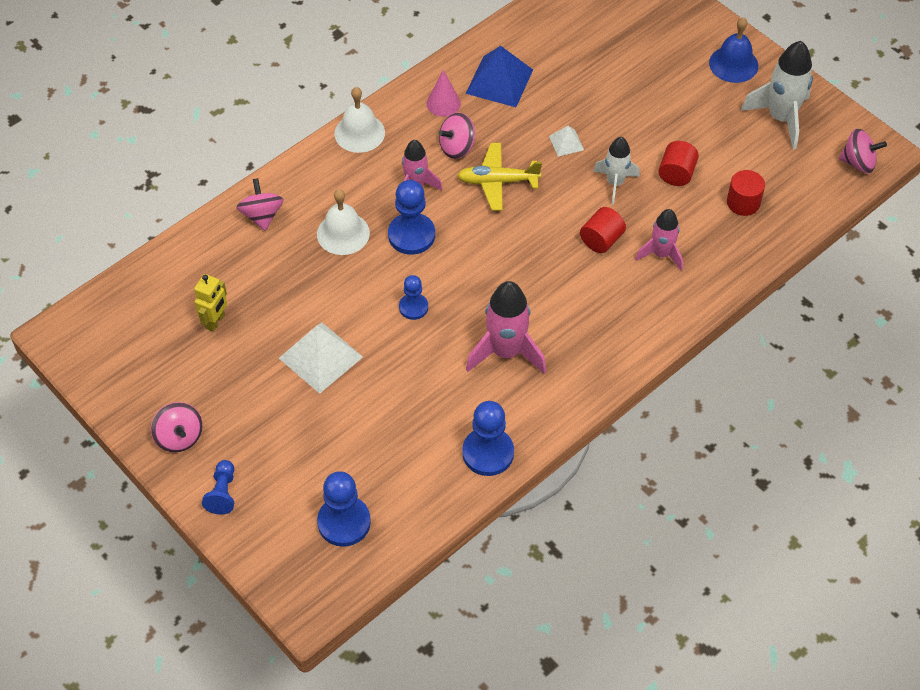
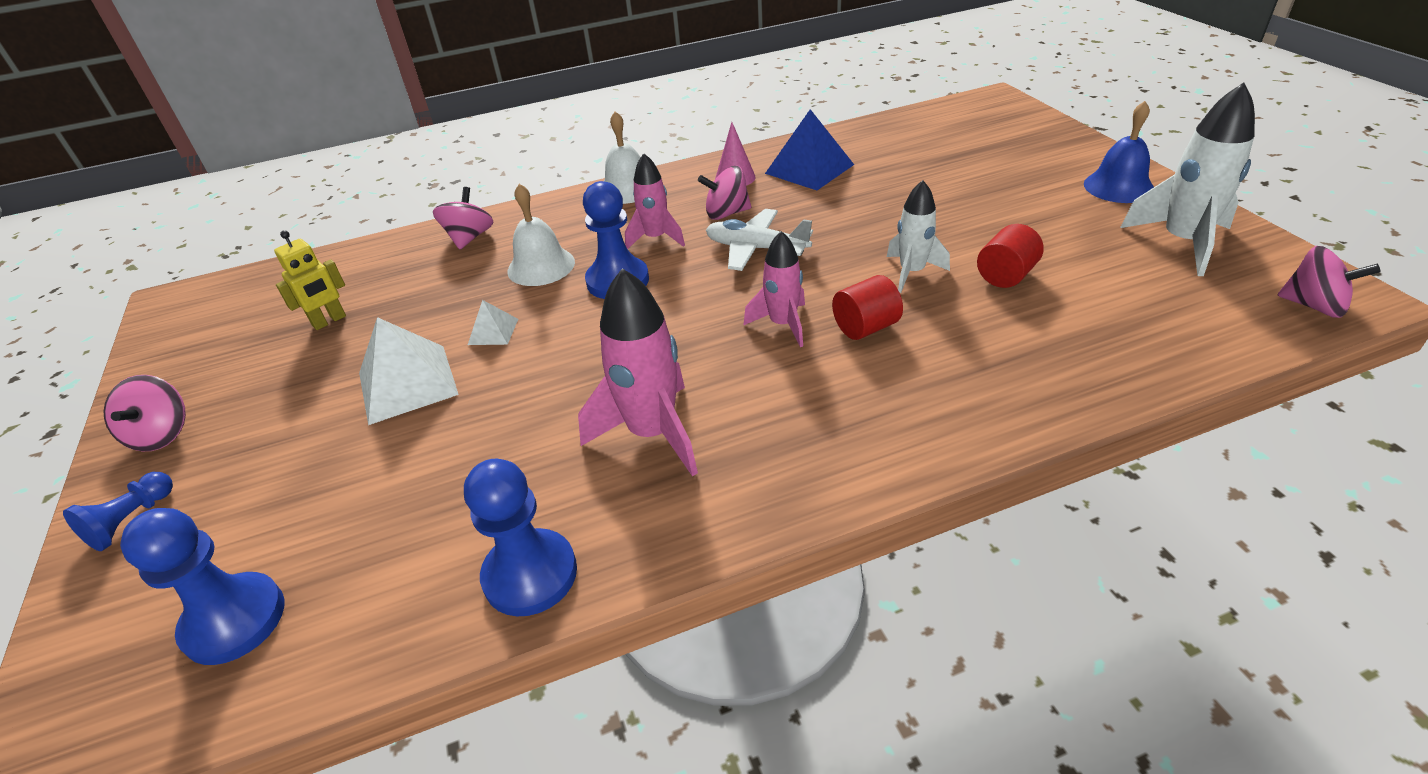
camera: 25 degrees right, 15 degrees down
blue pawn [399,275,428,320] -> none
yellow plane [457,143,542,211] -> white plane [706,209,813,271]
white pyramid [549,126,584,156] -> white pyramid moved to [468,300,518,345]
pink rocket [635,209,683,271] -> pink rocket moved to [743,231,805,347]
red cylinder [727,170,765,216] -> none

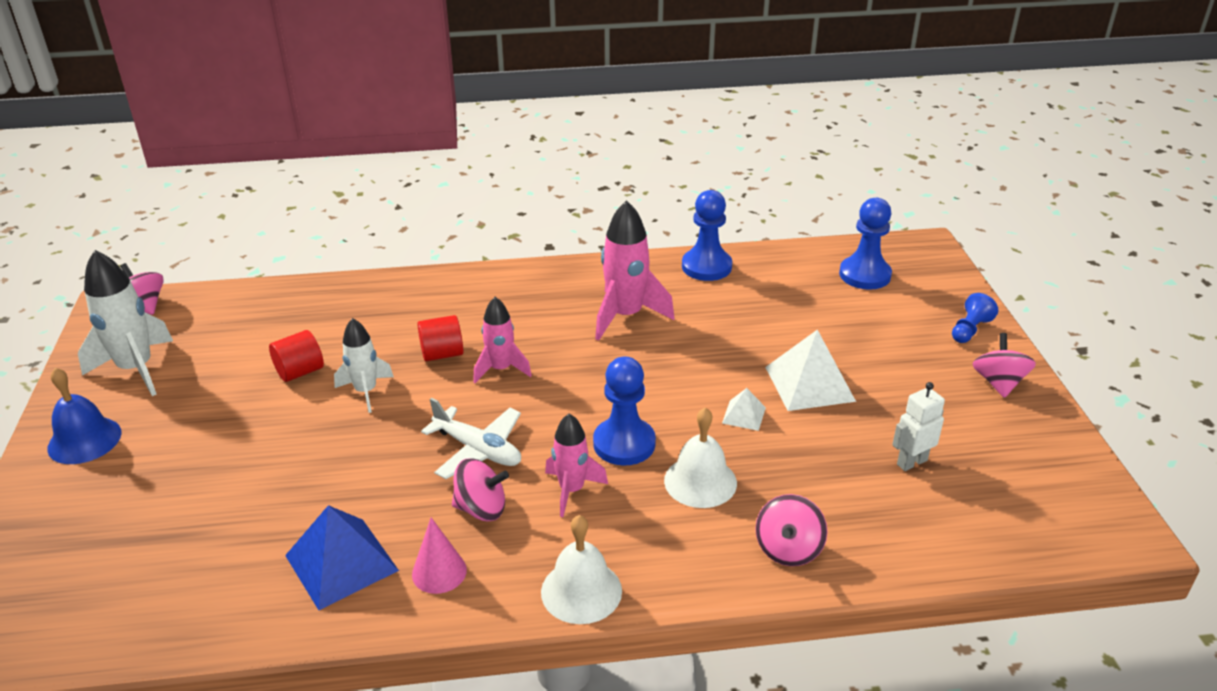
camera: 170 degrees left, 5 degrees down
yellow robot [274,230,346,330] -> white robot [892,382,945,471]

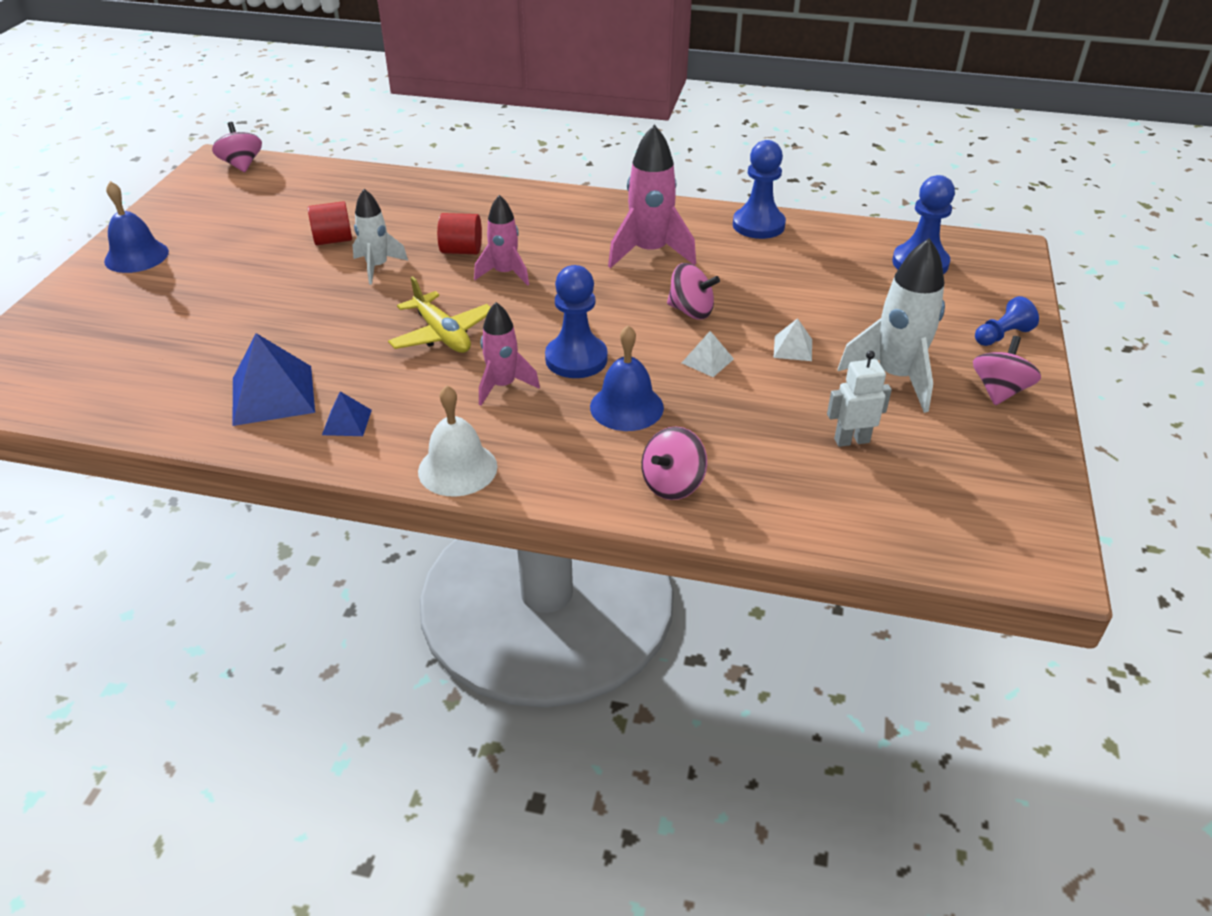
camera: 20 degrees right, 5 degrees up
white rocket [78,250,173,396] -> white rocket moved to [838,238,945,413]
pink cone [412,518,467,594] -> blue pyramid [322,391,372,436]
white plane [421,398,521,479] -> yellow plane [388,276,491,353]
pink spinning top [452,458,509,521] -> pink spinning top moved to [667,263,720,319]
white bell [664,407,737,508] -> blue bell [590,325,664,431]
white pyramid [765,330,856,411] -> white pyramid [774,318,812,361], size x0.51

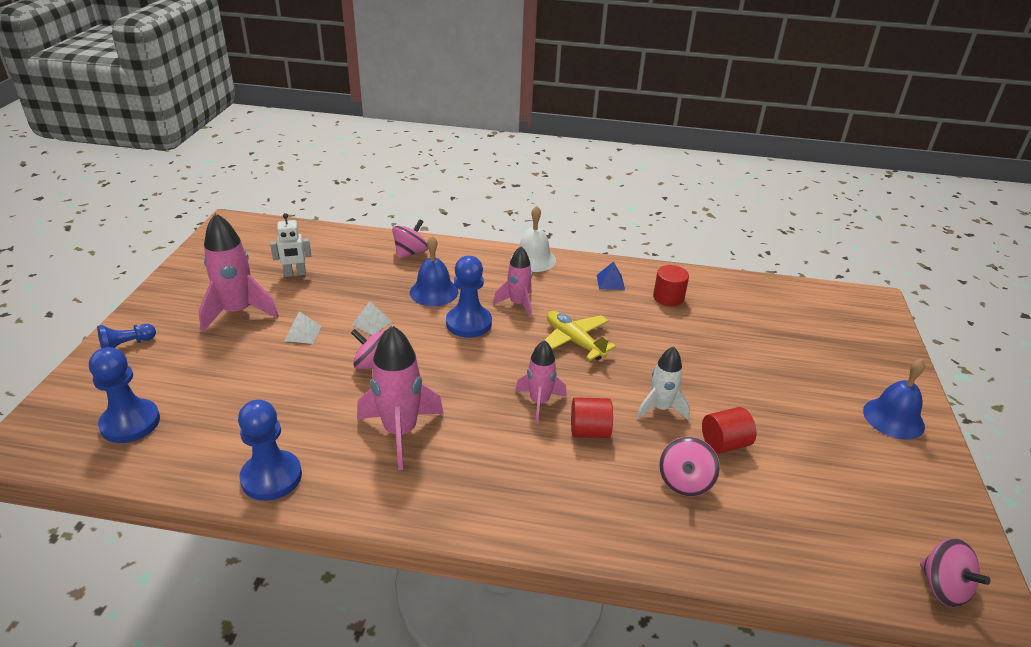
camera: 175 degrees right, 5 degrees down
blue pyramid [232,333,315,426] -> red cylinder [653,265,689,306]
white rocket [838,238,945,413] -> pink rocket [198,213,279,332]
pink spinning top [973,336,1041,405] -> pink spinning top moved to [659,437,720,496]

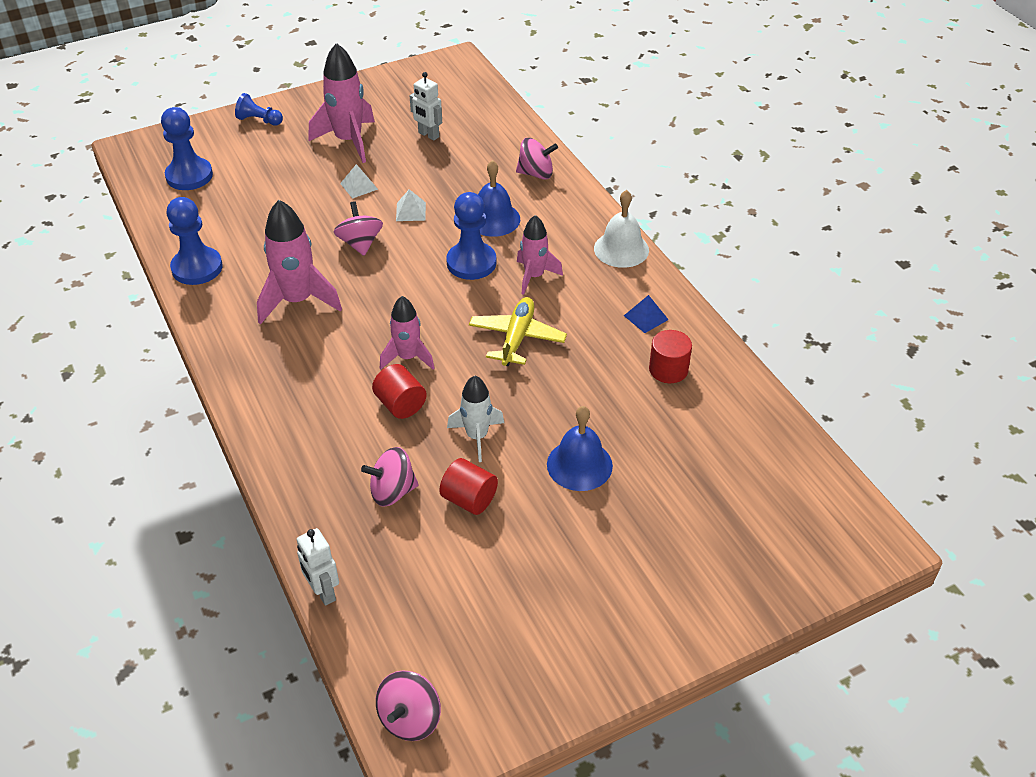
camera: 55 degrees right, 10 degrees up
blue bell [863,359,925,440] -> blue bell moved to [547,406,613,491]
none -> white robot [297,528,339,606]

